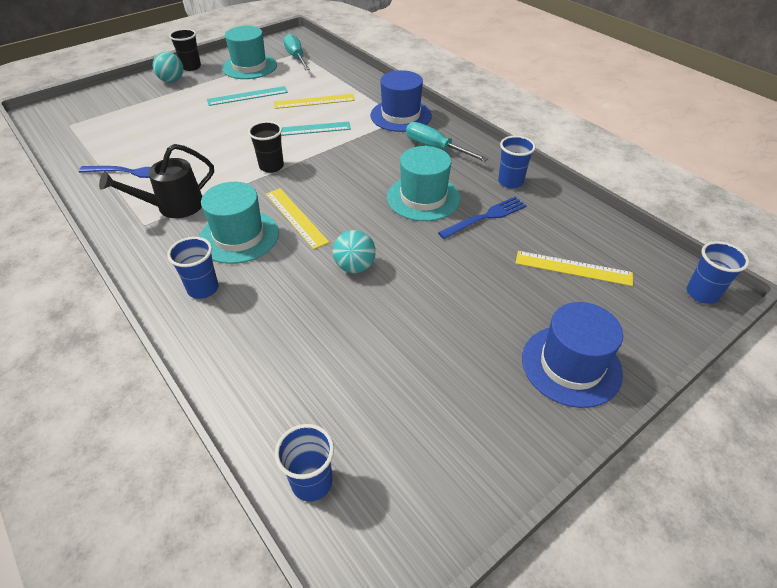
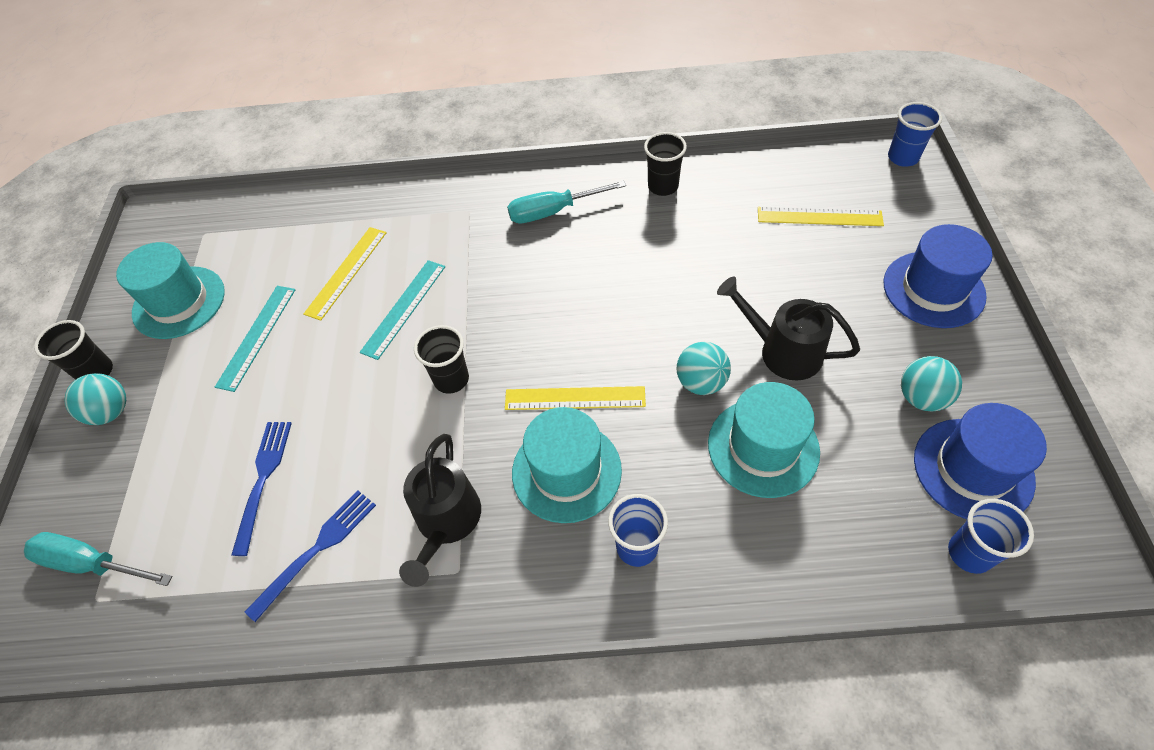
camera: 50 degrees left, 10 degrees up
turquoise screwdriver [283,34,310,70] -> turquoise screwdriver moved to [24,532,173,586]
blue hat [370,70,432,132] -> blue hat moved to [914,403,1047,520]
turquoise hat [387,146,460,221] -> turquoise hat moved to [708,382,820,498]
blue fork [438,197,527,239] -> blue fork moved to [231,422,292,556]
blue cup [498,136,536,189] -> black cup [644,132,687,196]
yellow ruler [516,251,633,286] -> yellow ruler turned 45 degrees clockwise [758,207,884,226]
none -> black watering can [717,276,860,380]
none -> turquoise ball [901,356,962,411]

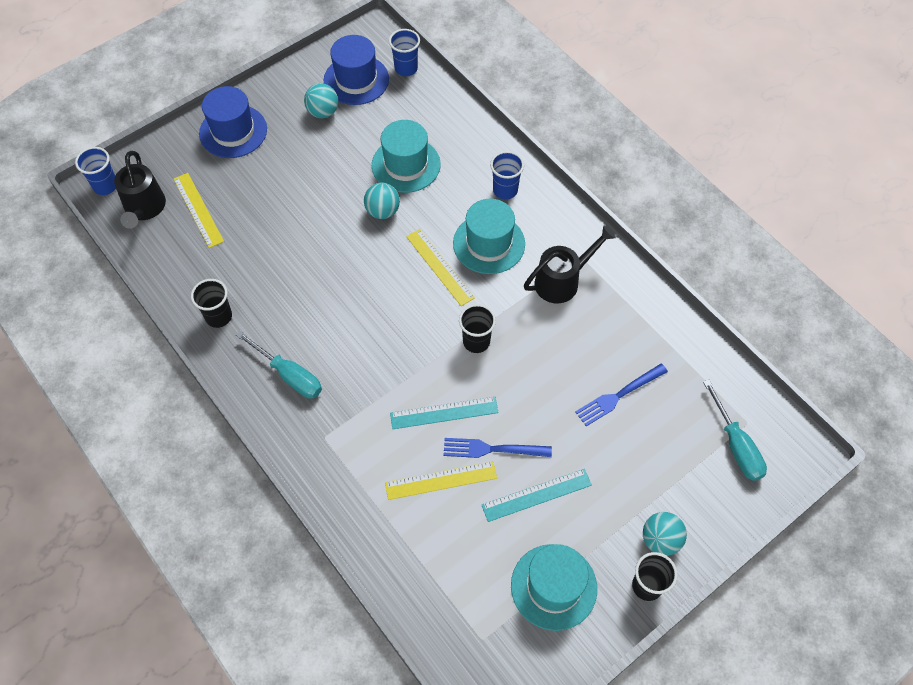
camera: 130 degrees left, 5 degrees up
blue fork [245,490,376,622] -> blue fork moved to [444,438,552,458]
black watering can [717,276,860,380] -> black watering can moved to [114,151,166,229]

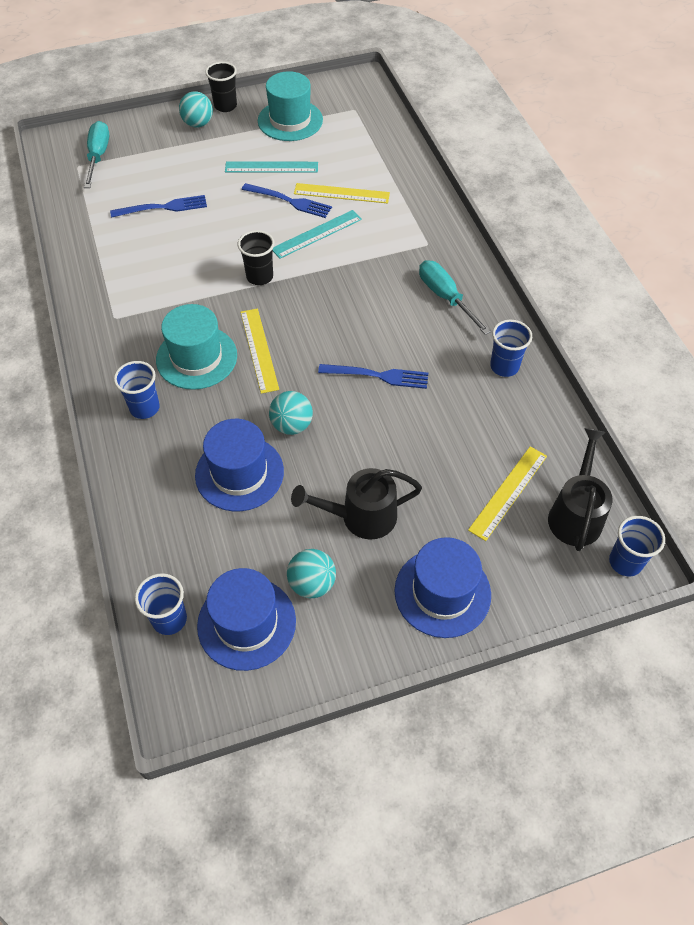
camera: 160 degrees left, 5 degrees down
yellow ruler [173,173,224,248] -> yellow ruler turned 45 degrees clockwise [468,446,547,541]
black cup [191,279,232,328] -> blue cup [490,320,532,377]
turquoise hat [372,120,441,193] -> blue hat [195,419,284,511]
turquoise ruler [390,397,499,429] -> turquoise ruler turned 45 degrees counterclockwise [273,210,362,259]
black watering can [524,226,616,303] -> black watering can moved to [291,468,422,539]
none -> blue fork [318,364,428,389]

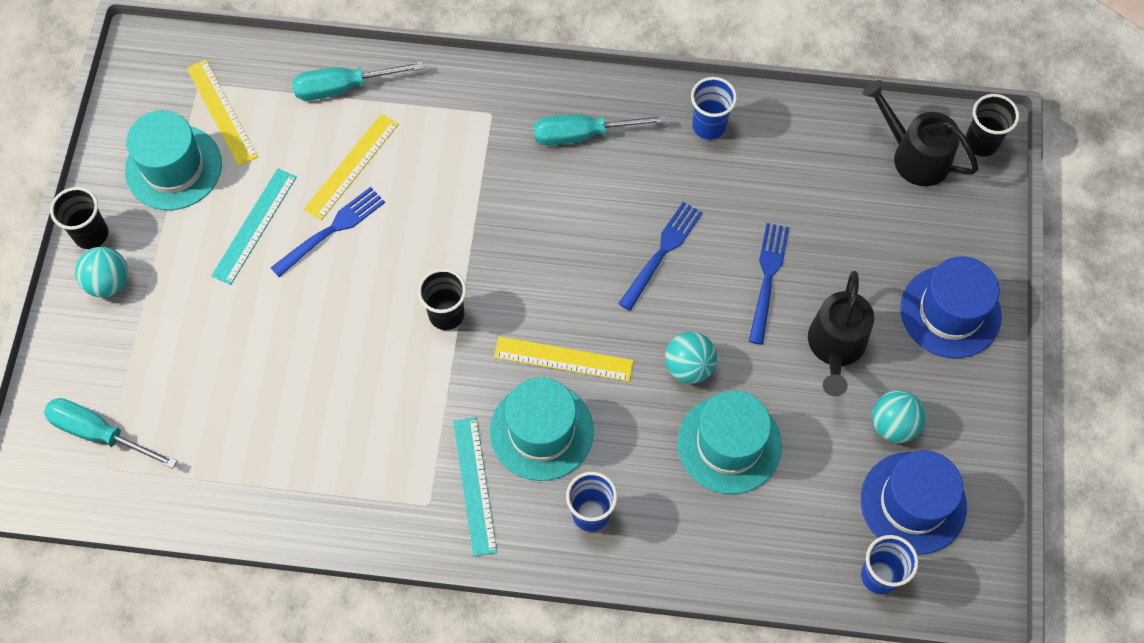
camera: 65 degrees left, 10 degrees up
blue fork [110,195,207,218] -> blue fork moved to [749,223,789,345]
blue hat [195,419,284,511] -> turquoise hat [678,391,782,494]
turquoise ruler [273,210,362,259] -> turquoise ruler moved to [453,417,497,557]
yellow ruler [468,446,547,541] -> yellow ruler moved to [187,60,258,166]
blue cup [609,516,665,576] -> black cup [966,94,1019,157]
none -> turquoise screwdriver [292,61,425,101]

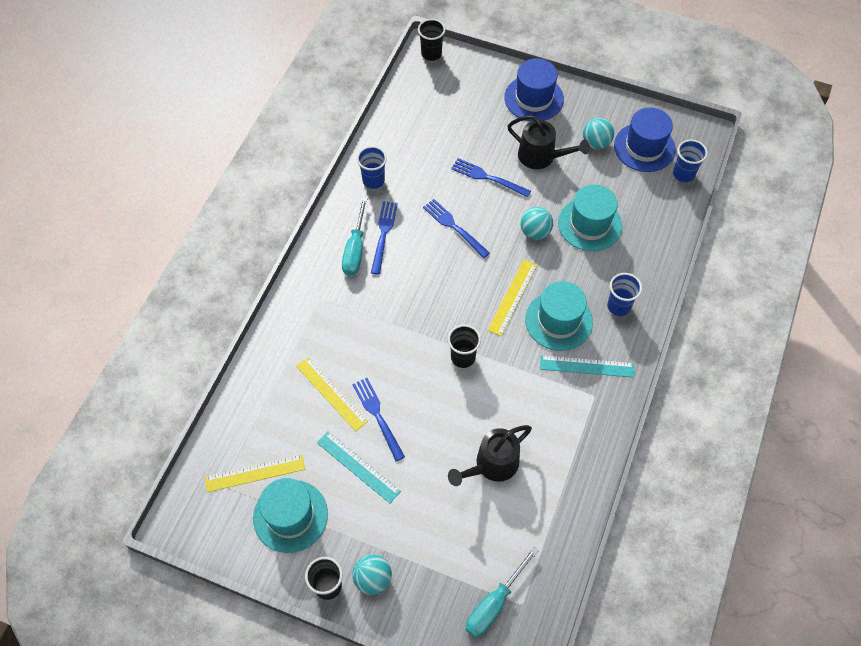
camera: 75 degrees left, 5 degrees down
turquoise screwdriver [292,61,425,101] -> none
black watering can [862,80,978,186] -> black watering can moved to [448,425,532,486]
none -> blue fork [371,201,398,275]

